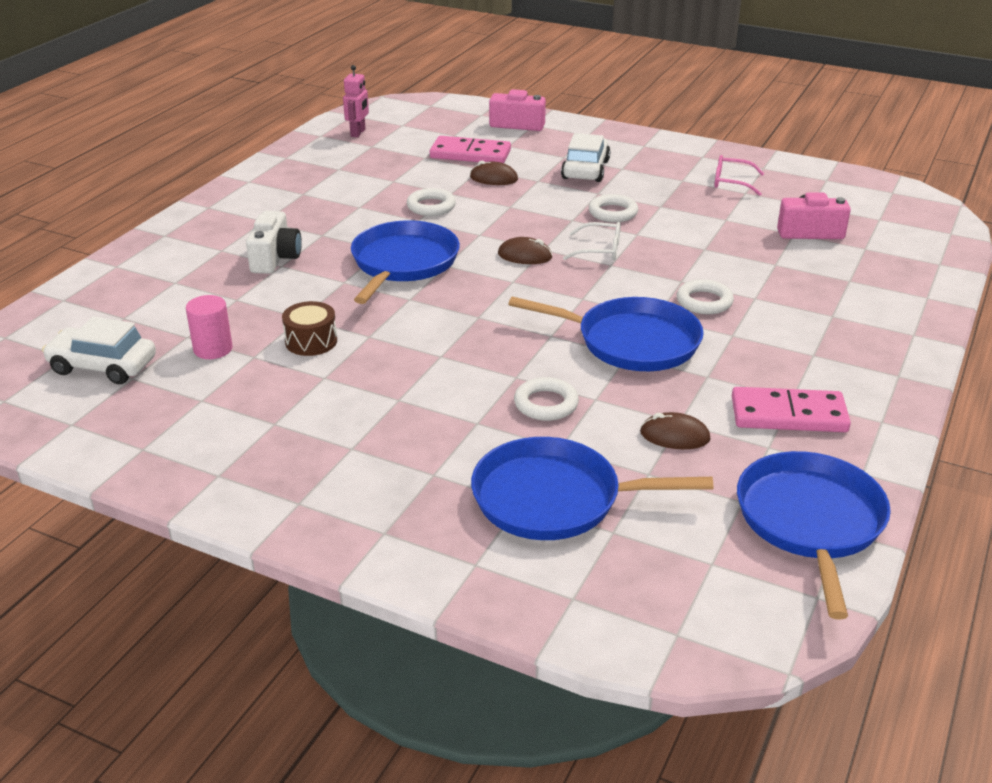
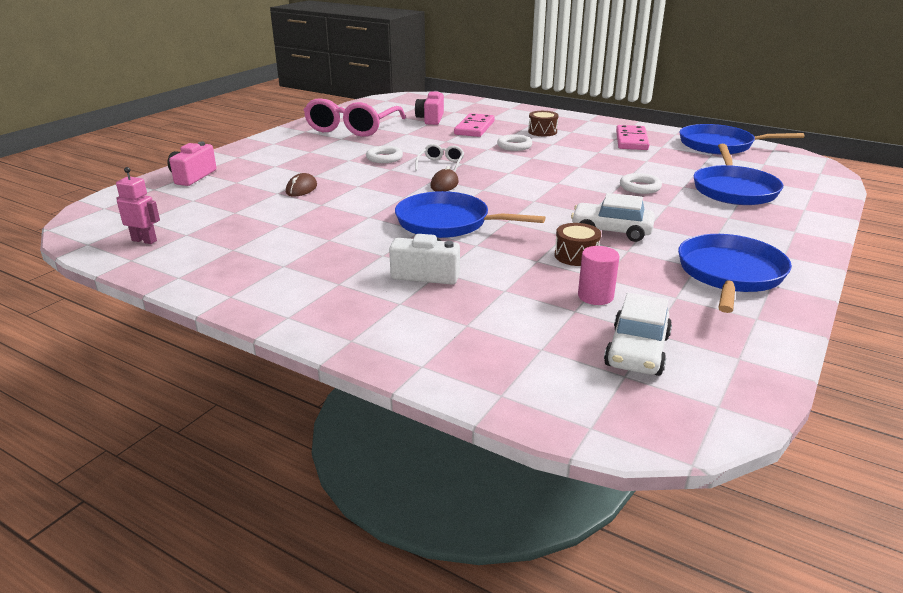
camera: 85 degrees left, 5 degrees down
white ring [407,188,456,216] -> none
pink domino [430,136,511,163] -> pink domino moved to [454,113,495,137]
blue pan [508,296,704,371] -> blue pan moved to [678,234,792,313]
white car [561,133,610,182] -> white car moved to [571,193,655,242]
brown mouse [640,412,710,449] -> none
pink glasses [714,155,764,196] -> pink glasses [304,98,406,137], size x2.23
none -> brown drum [528,111,559,136]

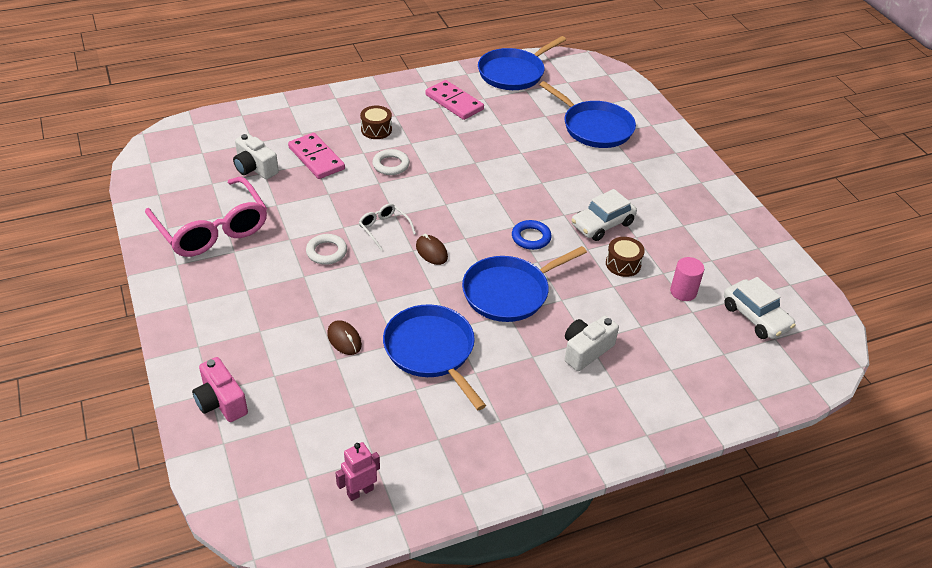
camera: 55 degrees left, 15 degrees up
pink camera [415,91,444,125] -> white camera [233,133,279,179]
white ring [620,173,662,194] -> none
blue pan [678,234,792,313] -> blue pan moved to [383,304,486,410]
none -> blue ring [512,220,552,250]

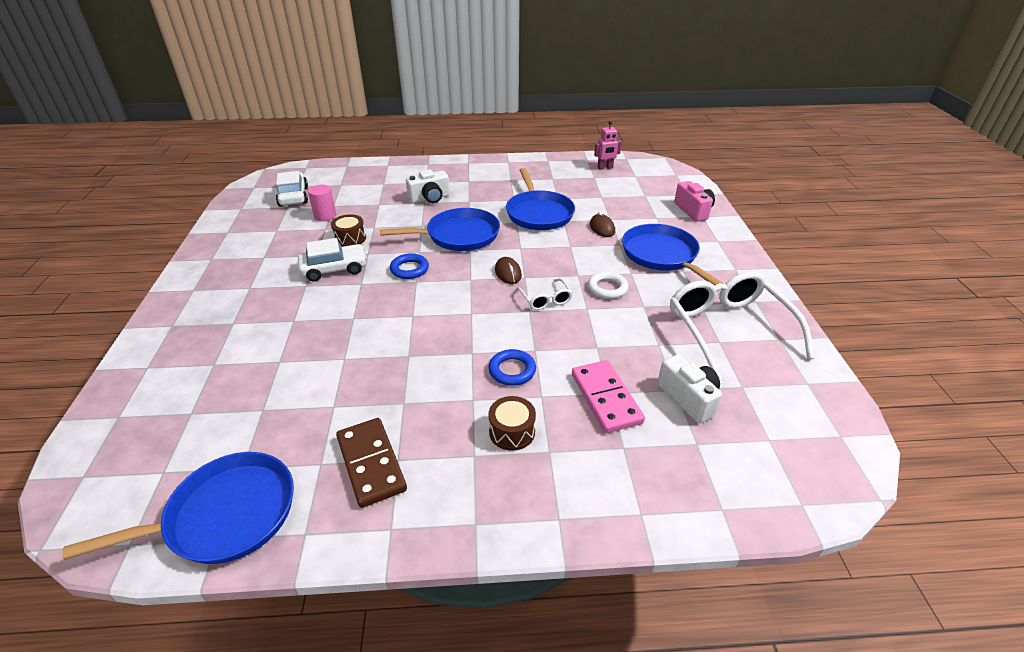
camera: 160 degrees left, 5 degrees down
pink glasses [145,177,267,257] -> white glasses [670,272,814,379]
white ring [372,149,410,175] -> blue ring [488,349,536,386]
pink domino [425,80,484,120] -> brown domino [336,418,407,508]
blue pan [539,81,636,148] -> blue pan moved to [622,224,722,286]

